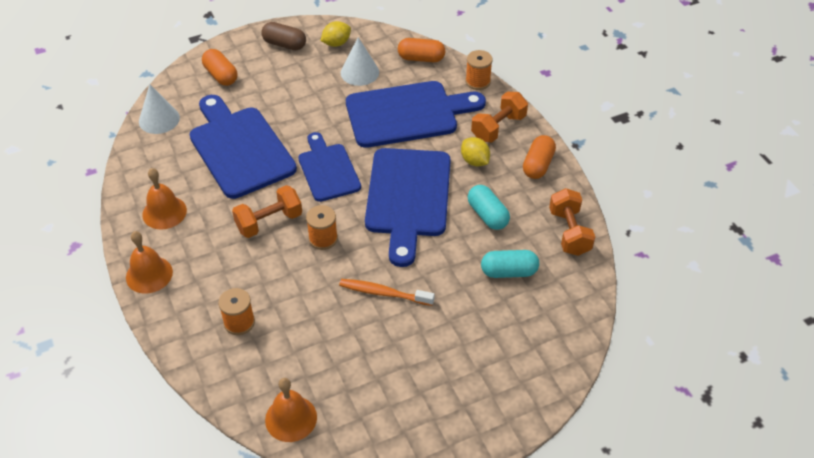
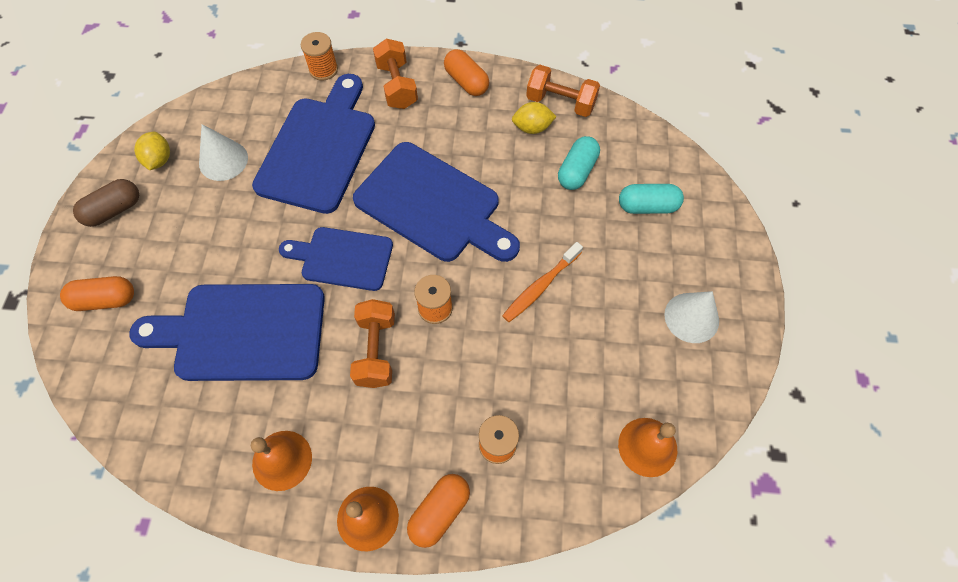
camera: 60 degrees left, 15 degrees up
white cone [139,84,180,134] -> white cone moved to [664,291,719,343]
orange capsule [398,38,445,62] -> orange capsule moved to [407,474,470,548]
yellow lemon [461,137,490,166] -> yellow lemon moved to [512,102,557,134]
turquoise capsule [467,185,510,230] -> turquoise capsule moved to [619,184,684,214]

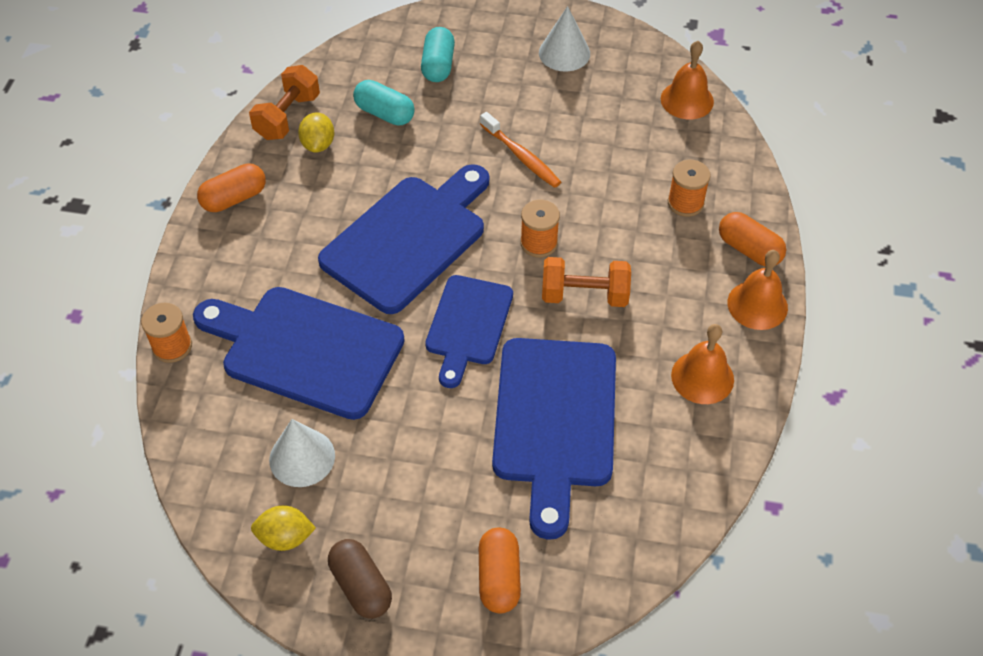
camera: 85 degrees left, 10 degrees down
orange dumbbell [373,39,418,109] -> none

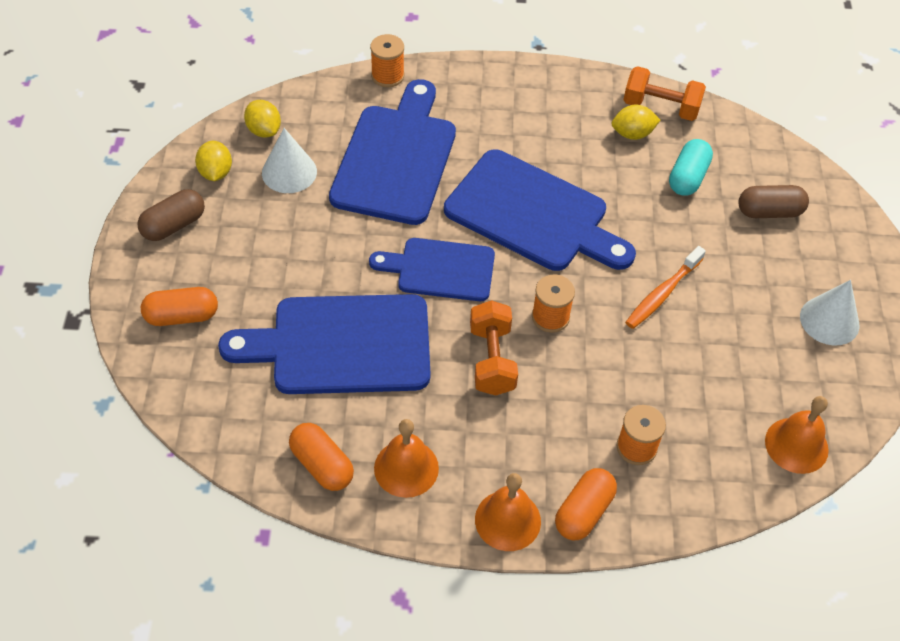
camera: 80 degrees right, 0 degrees up
orange capsule [197,163,266,212] -> orange capsule moved to [289,423,354,491]
turquoise capsule [421,27,455,82] -> brown capsule [738,185,809,218]
none -> yellow lemon [244,100,281,138]

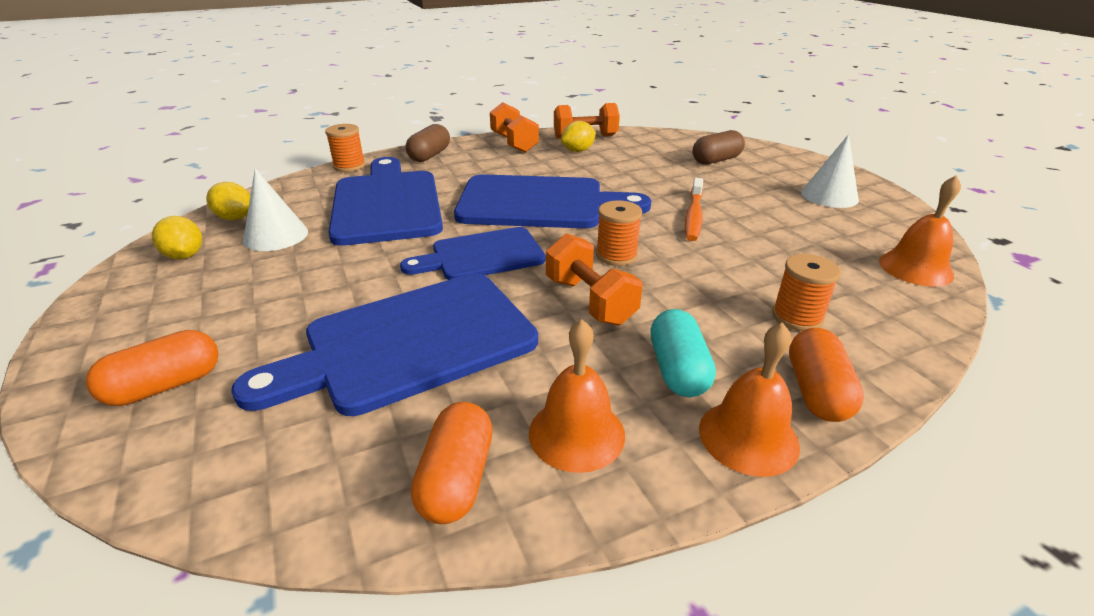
camera: 25 degrees left, 20 degrees down
brown capsule [137,189,205,241] -> brown capsule moved to [406,124,450,162]
orange capsule [289,423,354,491] -> orange capsule turned 75 degrees clockwise [411,402,493,524]
turquoise capsule [669,139,713,196] -> turquoise capsule moved to [650,309,716,397]
none -> orange dumbbell [490,102,539,152]

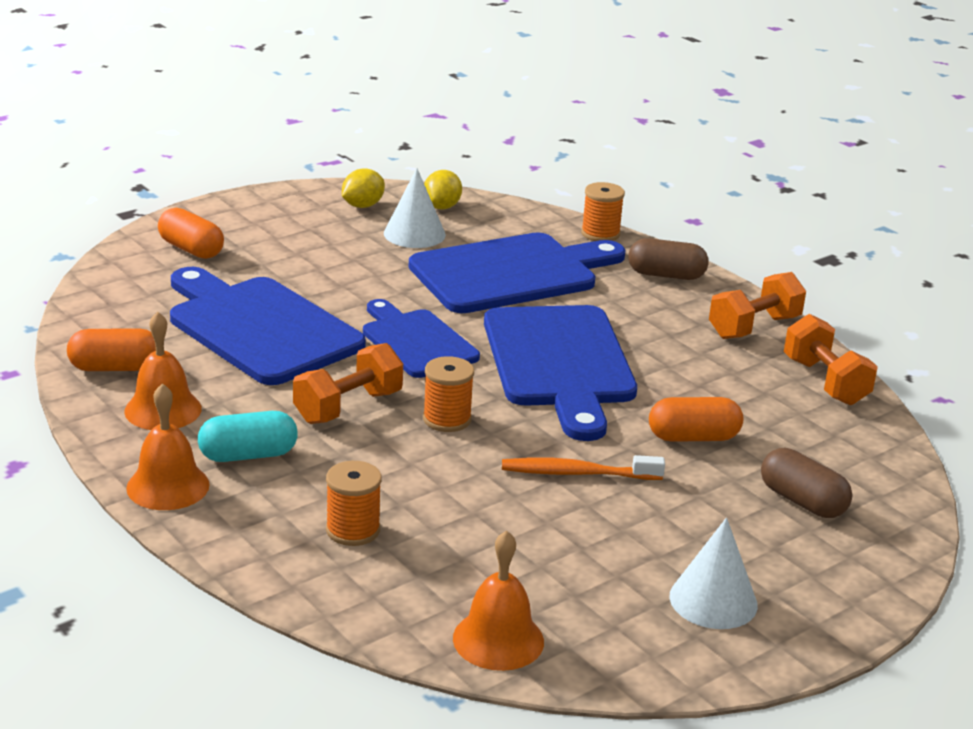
camera: 75 degrees right, 5 degrees down
yellow lemon [561,121,596,152] -> none
orange capsule [789,328,864,422] -> orange capsule moved to [649,397,743,442]

